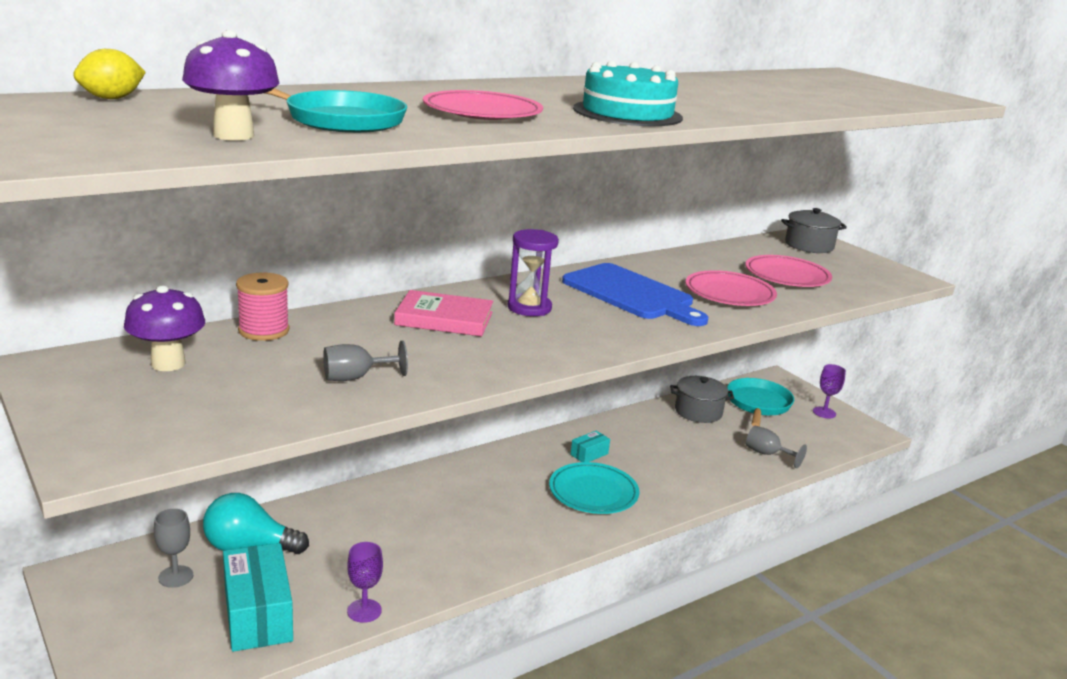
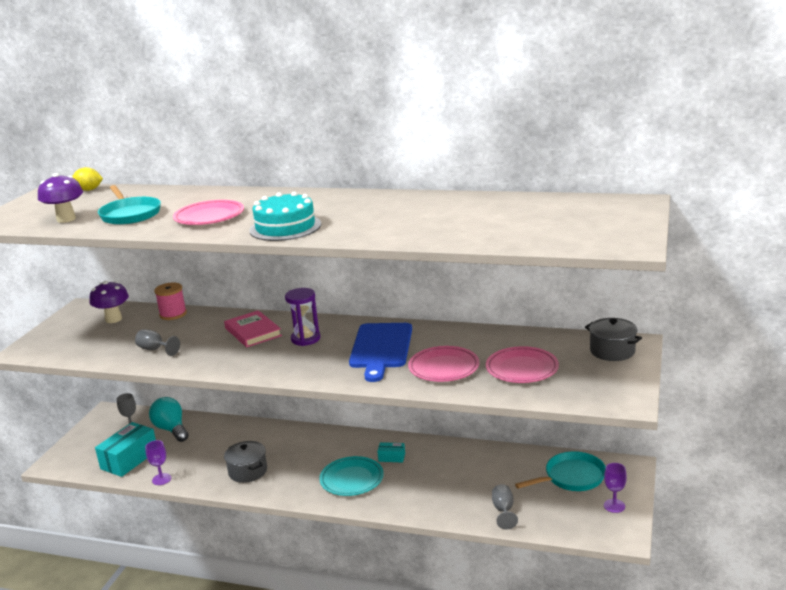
camera: 55 degrees right, 0 degrees up
grey pot [670,376,734,423] -> grey pot moved to [224,441,267,483]

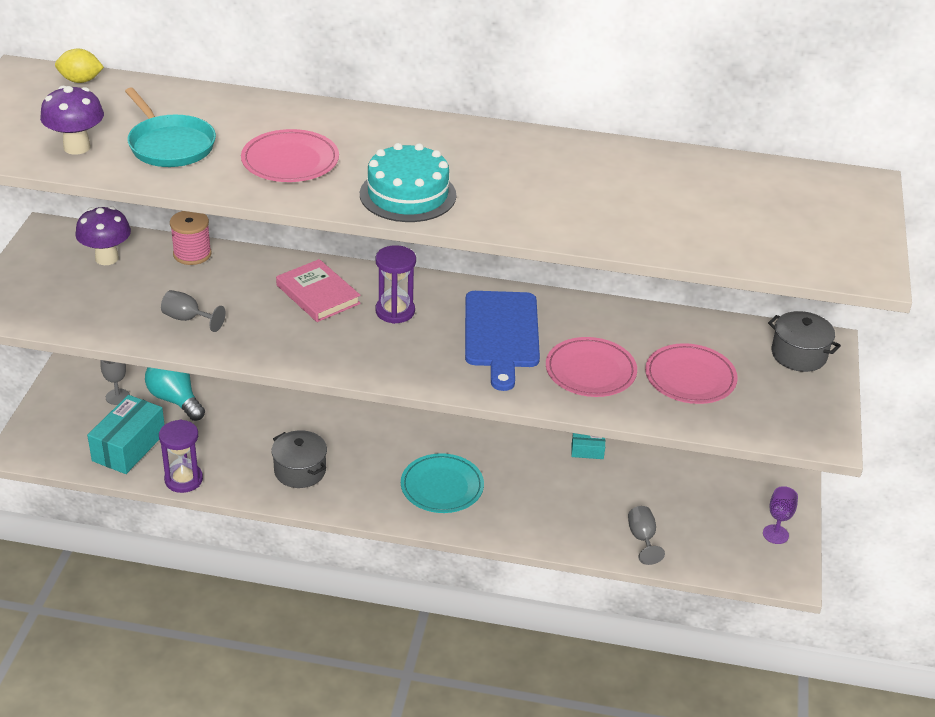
camera: 10 degrees left, 15 degrees up
purple goblet [145,440,171,485] -> purple hourglass [159,420,203,493]
turquoise box [377,442,405,463] -> turquoise box moved to [571,433,605,459]
turquoise pan [515,451,606,491] -> none

